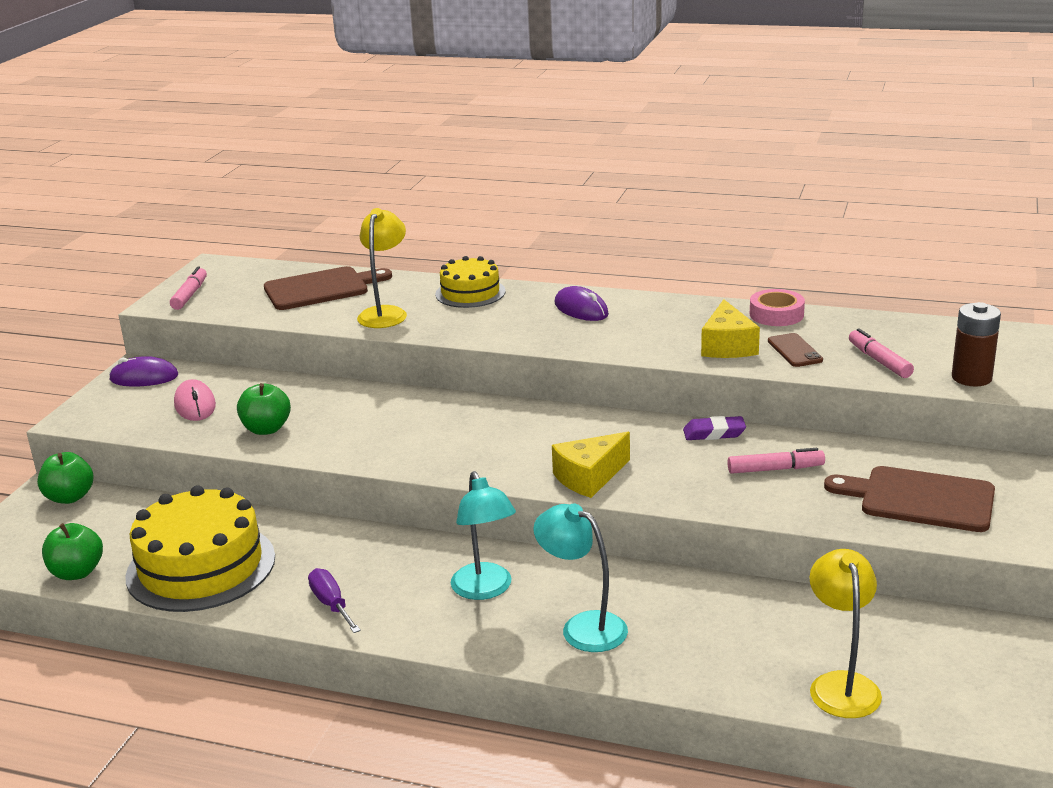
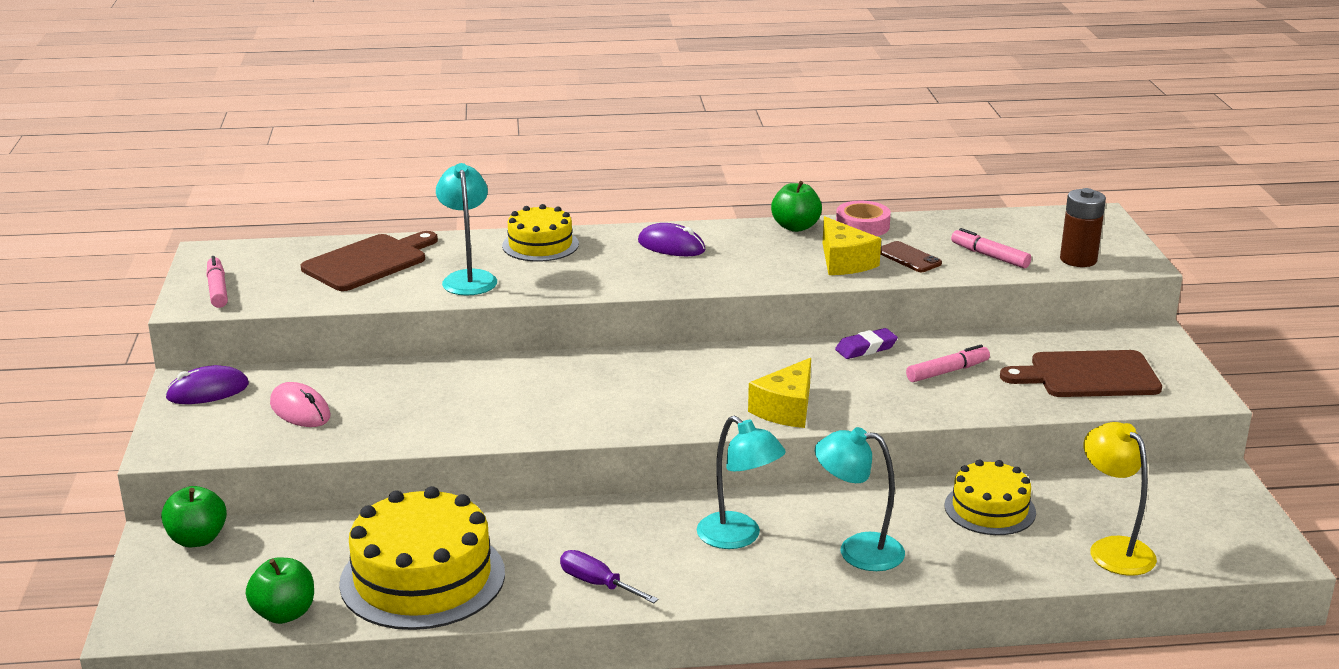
camera: 25 degrees left, 0 degrees up
green apple [237,383,291,435] -> green apple moved to [771,181,822,232]
yellow lamp [357,208,407,328] -> turquoise lamp [436,163,497,295]
none -> yellow cake [945,460,1036,535]

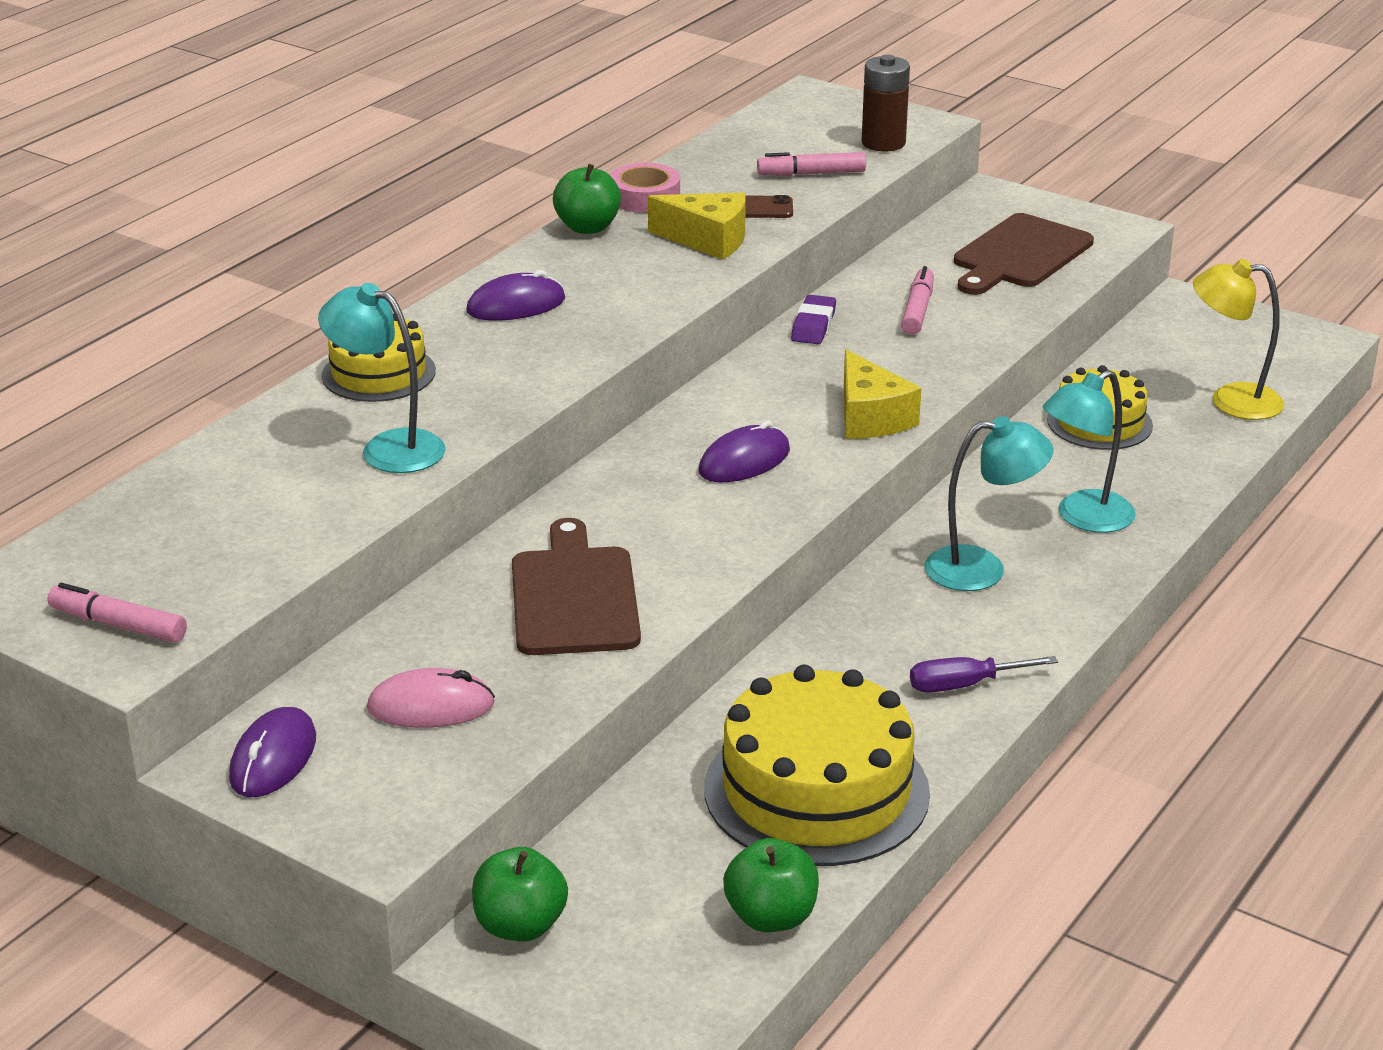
camera: 50 degrees left, 5 degrees up
brown cutting board [301,231,438,291] -> brown cutting board moved to [512,518,641,655]
none -> purple mouse [698,421,790,482]

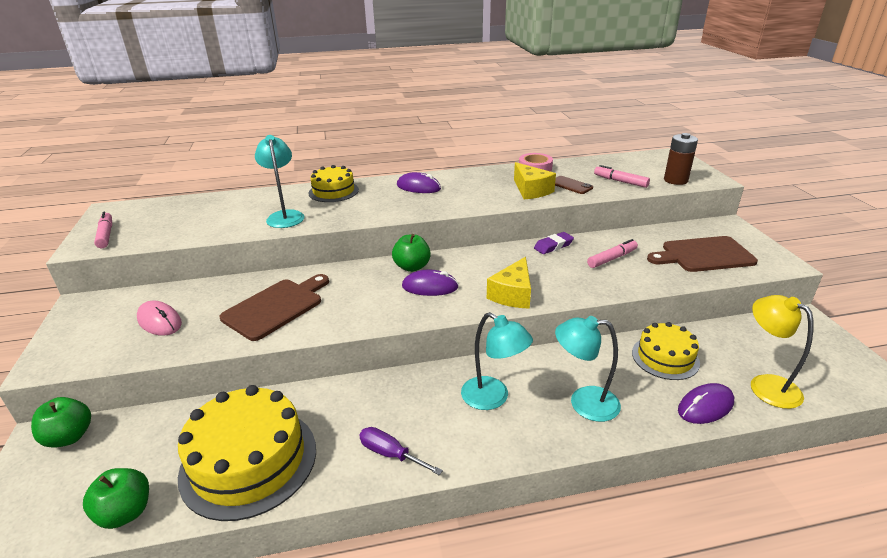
camera: 45 degrees right, 0 degrees up
purple mouse [229,707,316,797] -> purple mouse moved to [678,383,734,424]
green apple [553,164,621,234] -> green apple moved to [392,234,431,272]

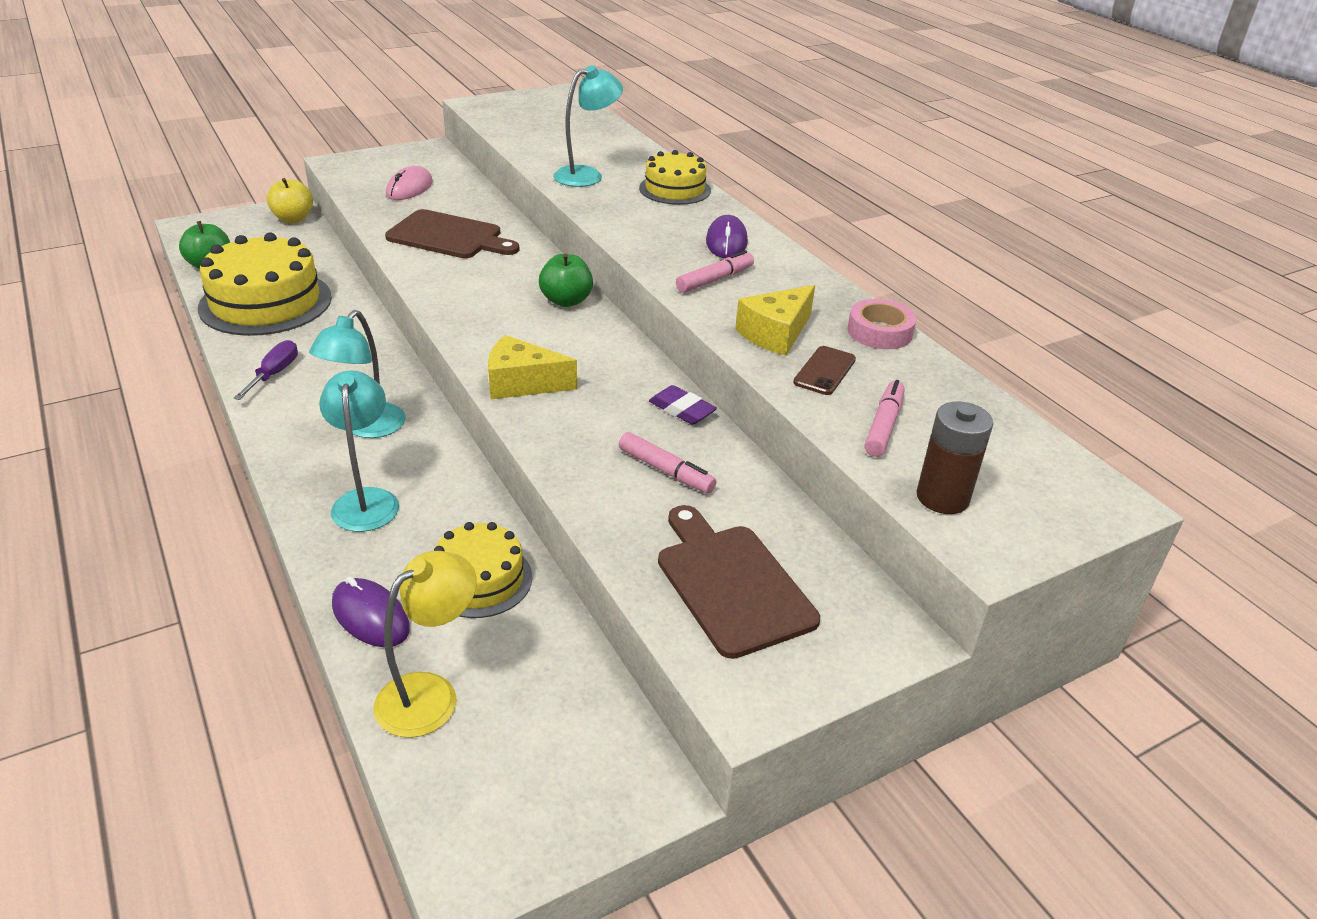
camera: 70 degrees right, 5 degrees up
green apple [31,397,91,448] -> yellow apple [267,178,313,223]
pink marker [94,211,112,248] -> pink marker moved to [676,250,754,293]
purple mouse [402,270,459,296] -> none

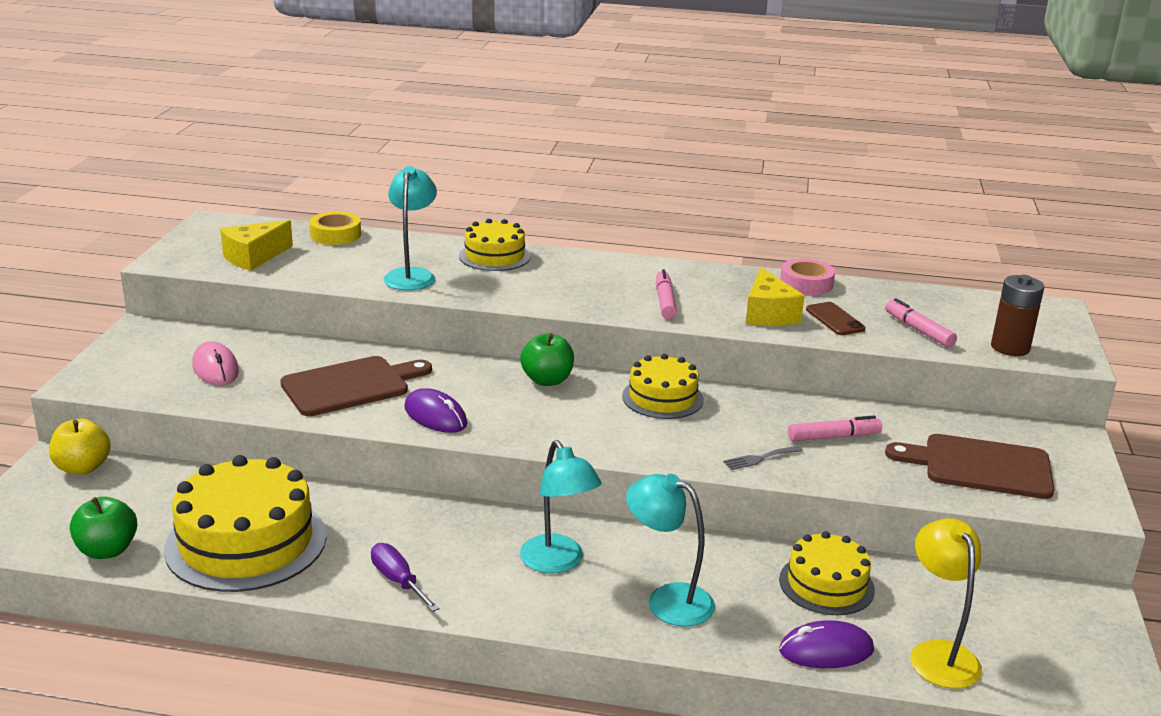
camera: 50 degrees left, 10 degrees down
yellow cheese [488,335,577,399] -> yellow cheese moved to [220,220,293,271]
purple eraser [649,385,717,425] -> none
purple mouse [706,215,748,258] -> purple mouse moved to [404,388,468,433]
none -> yellow tape [309,211,361,245]
none -> yellow cake [622,354,704,419]
none -> grey fork [723,446,803,470]

